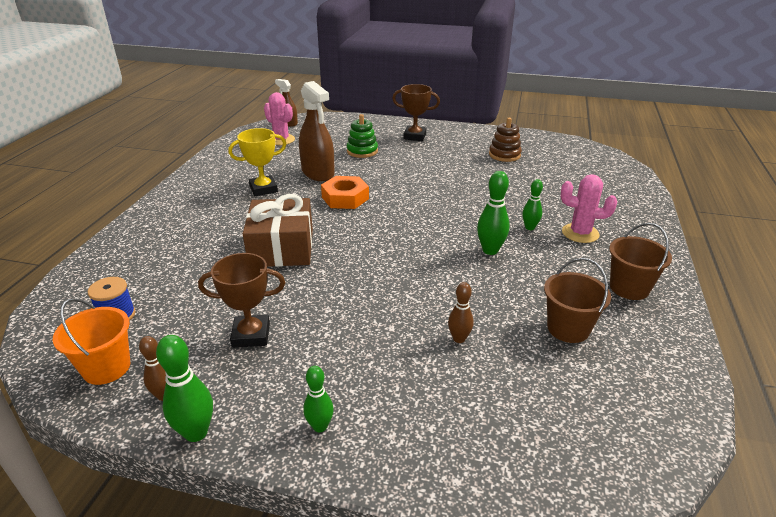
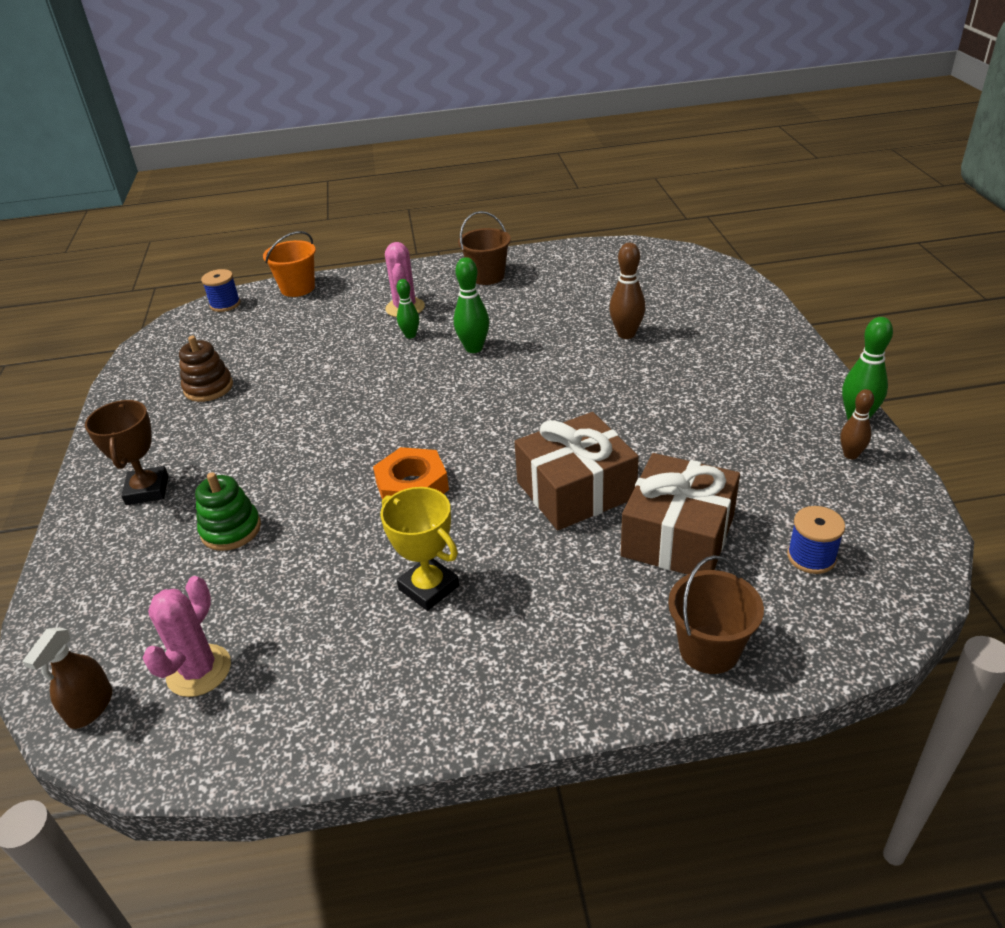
camera: 110 degrees left, 5 degrees up
orange bucket [53,298,130,385] -> orange bucket moved to [263,231,316,297]
brown trophy [198,253,285,348] -> none
brown spray bottle [299,81,335,181] -> none
green bowling pin [303,366,334,432] -> none
brown bowling pin [448,282,474,343] -> brown bowling pin [609,243,645,339], size x1.53
brown bucket [544,258,611,343] -> brown bucket moved to [668,555,764,674]
none -> blue spool [201,269,240,312]
none -> brown gift [621,453,740,575]

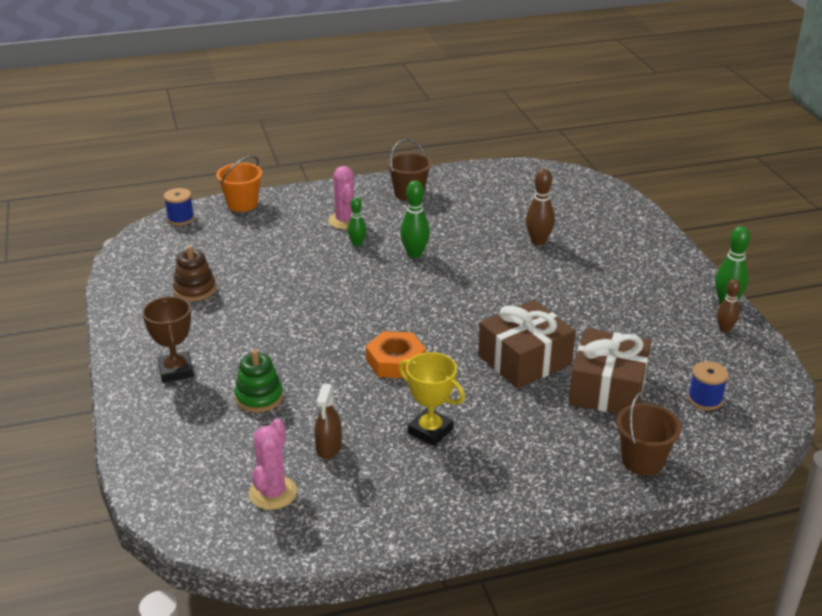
camera: 10 degrees left, 5 degrees down
brown spray bottle [22,627,112,729] -> brown spray bottle moved to [315,383,342,459]

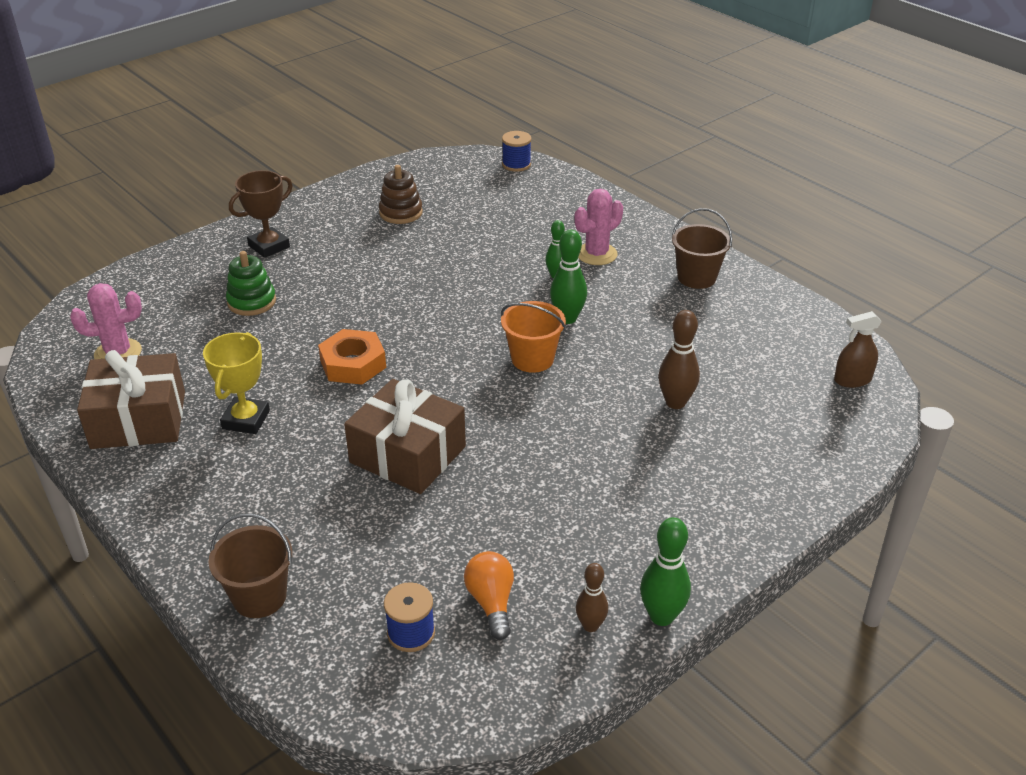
camera: 65 degrees right, 5 degrees up
orange bucket [216,156,262,212] -> orange bucket moved to [501,301,566,373]
brown spray bottle [315,383,342,459] -> brown spray bottle moved to [834,311,882,388]
brown gift [568,328,651,414] -> brown gift moved to [77,350,185,449]
none -> orange light bulb [464,551,514,640]

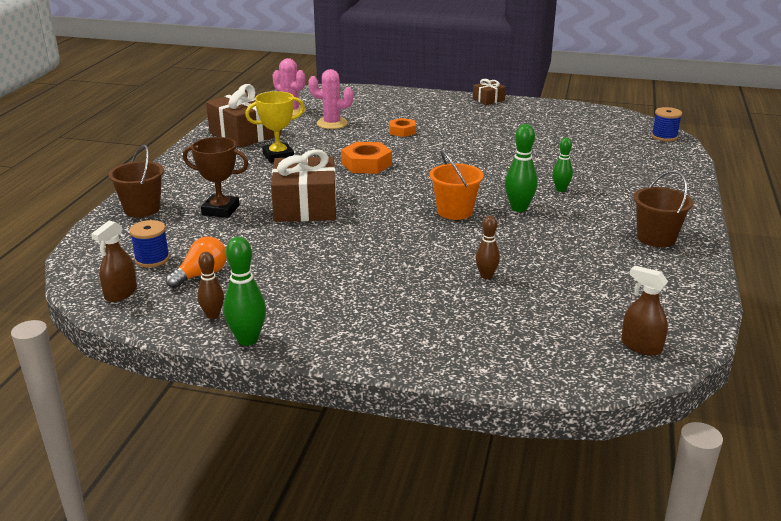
camera: 55 degrees right, 10 degrees down
green stacking toy [226,251,276,316] -> none
brown trophy [229,170,293,258] -> brown trophy moved to [183,137,249,218]
brown stacking toy [379,165,423,224] -> none
pink cactus [575,189,623,265] -> pink cactus moved to [308,69,354,129]
brown bowling pin [659,310,700,409] -> brown bowling pin [476,216,500,279], size x0.65
none -> brown spray bottle [91,220,137,302]
none -> orange nut [389,118,416,137]
none -> brown gift [473,79,506,105]

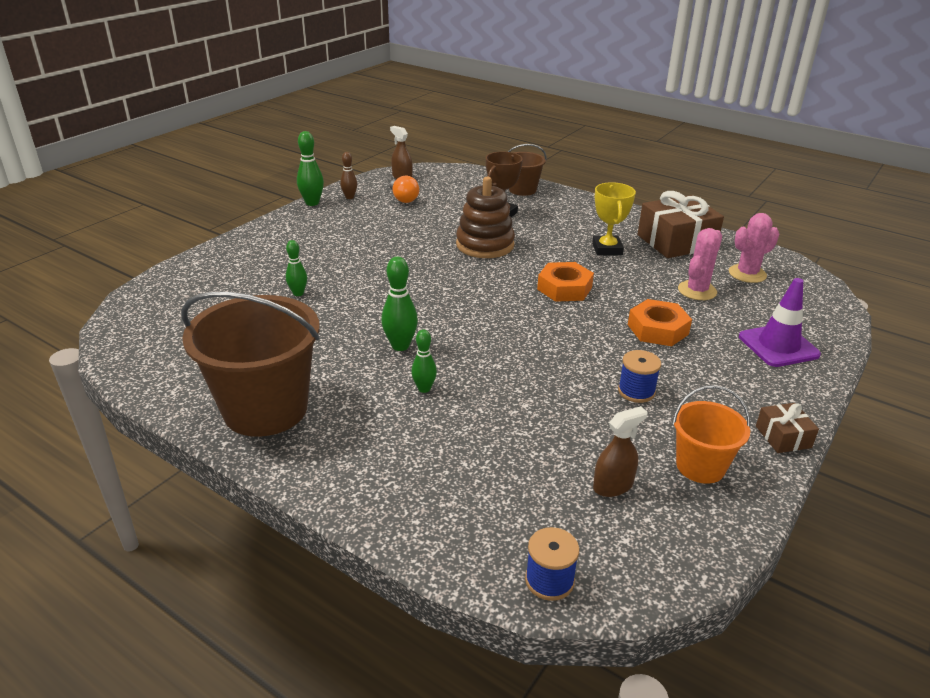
camera: 110 degrees right, 5 degrees up
blue spool [129,220,170,267] -> blue spool moved to [618,350,661,403]
brown gift [271,149,336,222] -> brown stacking toy [456,177,515,258]
orange nut [389,118,416,137] -> orange nut [628,299,692,346], size x1.57
orange bucket [430,150,484,220] -> orange bucket moved to [672,385,750,484]
brown bowling pin [476,216,500,279] -> green bowling pin [286,240,307,296]
brown spray bottle [621,266,668,356] -> brown spray bottle moved to [593,406,648,497]
brown bucket [634,171,693,247] -> brown bucket [182,292,320,437], size x1.87
none -> purple traffic cone [739,278,821,367]

